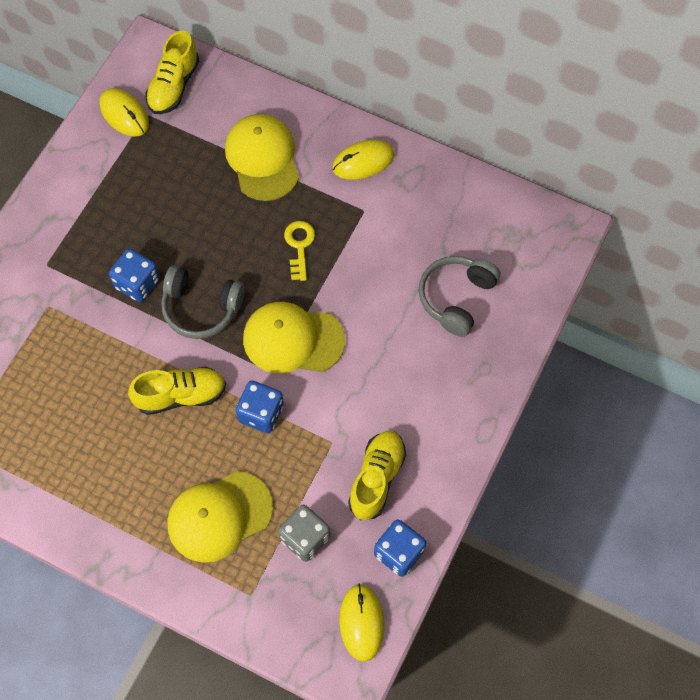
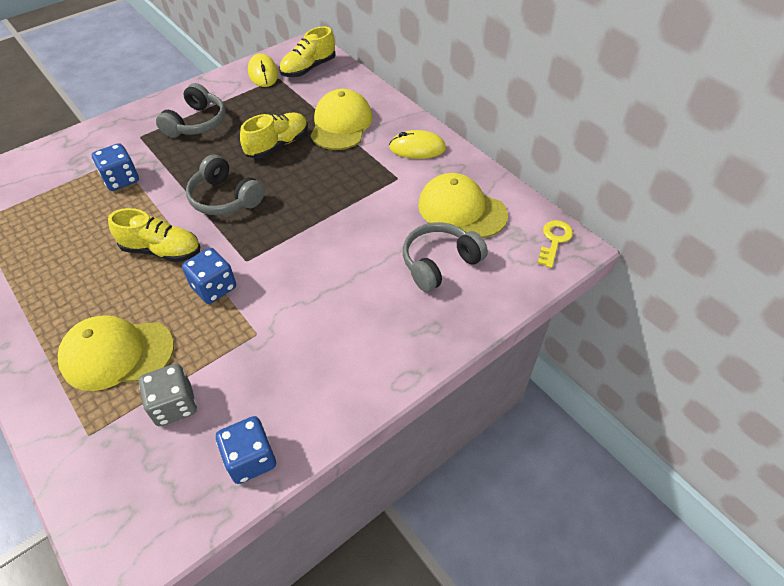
camera: 25 degrees right, 15 degrees down
blue dice [109,248,160,302] -> blue dice moved to [92,143,139,191]
yellow cap [243,302,345,373] -> yellow cap moved to [418,173,508,238]
yellow key [284,221,315,281] -> yellow key moved to [538,220,573,268]
yellow mouse [340,583,384,662] -> none
yellow shoe [348,431,406,520] -> yellow shoe moved to [240,113,308,159]
none -> grey headphones [156,83,226,138]

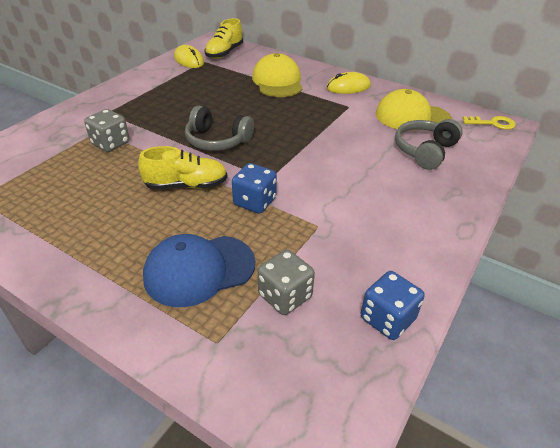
camera: 20 degrees left, 10 degrees down
yellow cap [58,315,174,391] -> blue cap [143,234,255,307]
blue dice [92,143,139,191] -> grey dice [84,109,130,152]
grey headphones [156,83,226,138] -> none
yellow shoe [240,113,308,159] -> none
yellow key [538,220,573,268] -> yellow key turned 90 degrees clockwise [463,116,516,130]

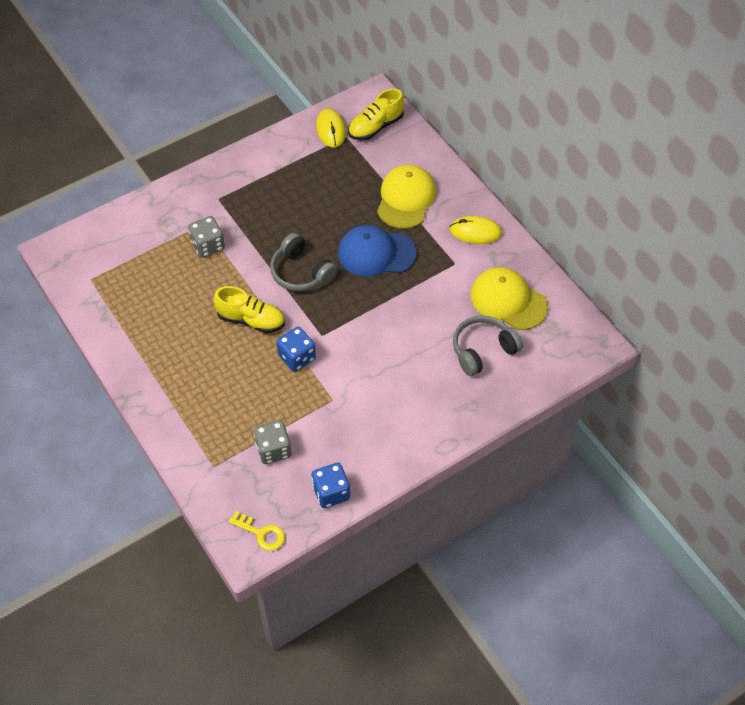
camera: 25 degrees right, 15 degrees up
blue cap [143,234,255,307] -> blue cap moved to [338,225,417,277]
yellow key [463,116,516,130] -> yellow key moved to [228,511,285,551]

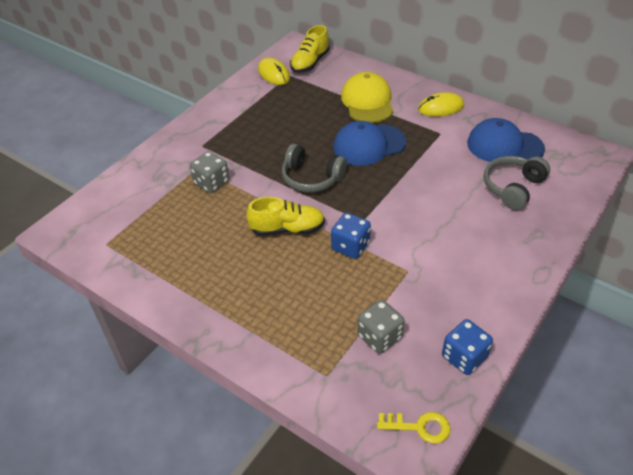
camera: 20 degrees left, 10 degrees down
yellow cap [471,267,548,330] -> blue cap [467,118,545,162]

